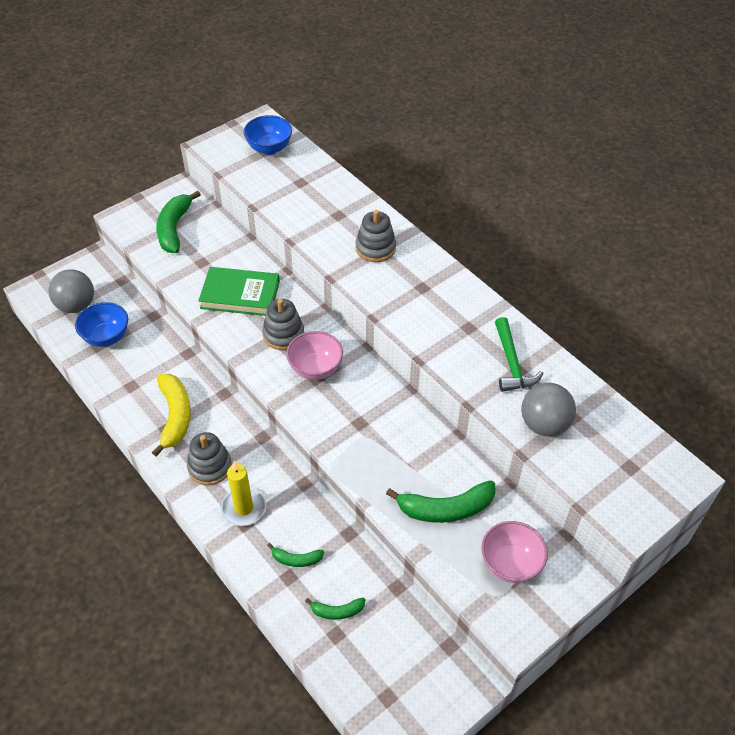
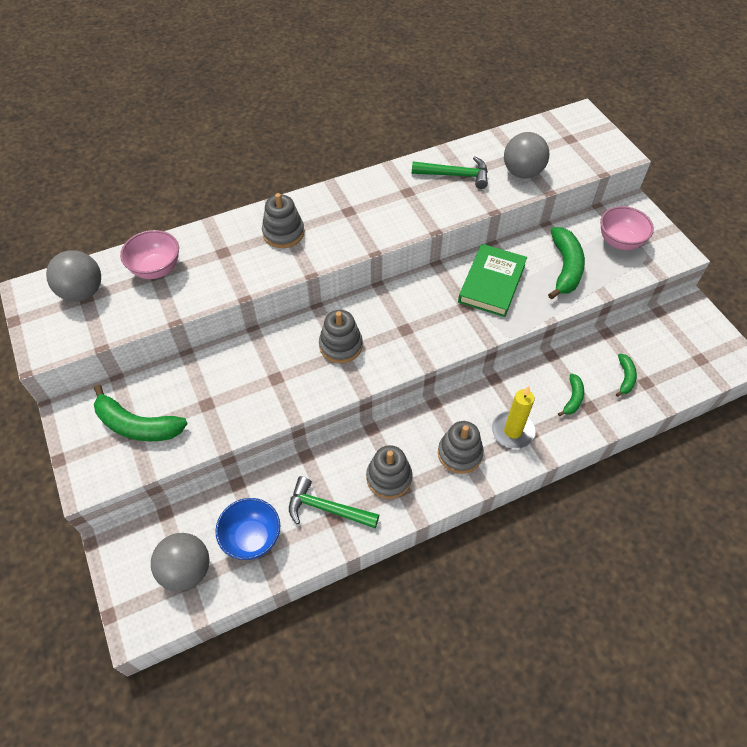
camera: 75 degrees left, 5 degrees up
yellow banana [152,374,191,456] -> grey stacking toy [366,445,412,499]
green book [198,267,280,316] -> green book moved to [458,244,527,317]
blue bowl [244,115,292,155] -> grey ball [46,250,101,302]
pink bowl [286,331,343,380] -> pink bowl moved to [120,230,179,279]
none -> green hammer [289,476,379,528]

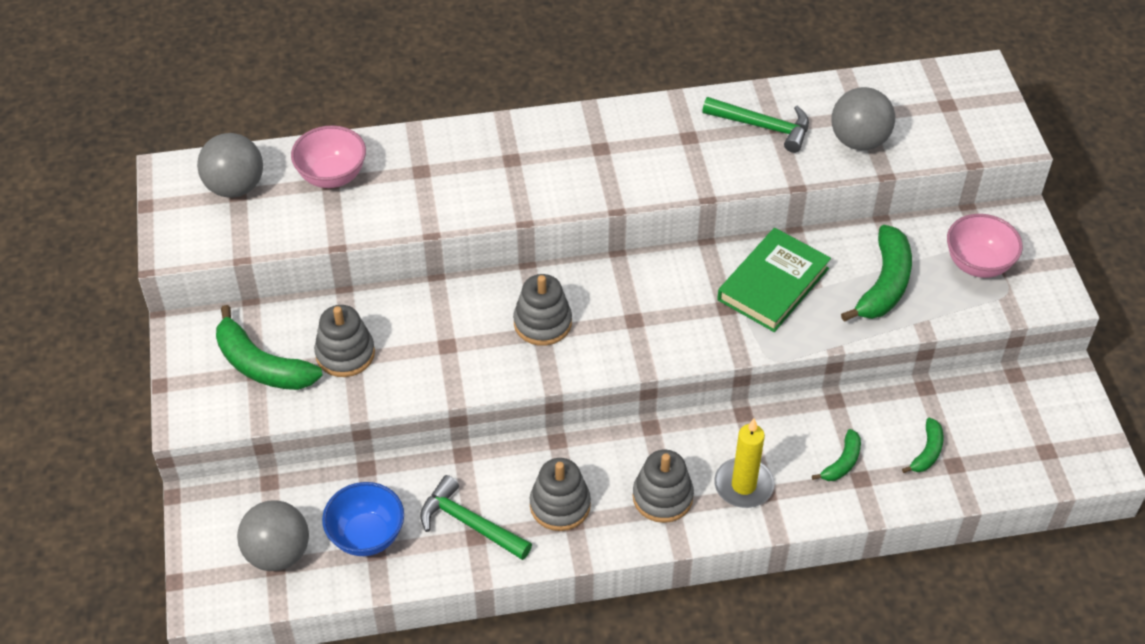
camera: 15 degrees right, 5 degrees down
grey stacking toy [262,193,304,248] -> grey stacking toy moved to [314,305,375,377]

